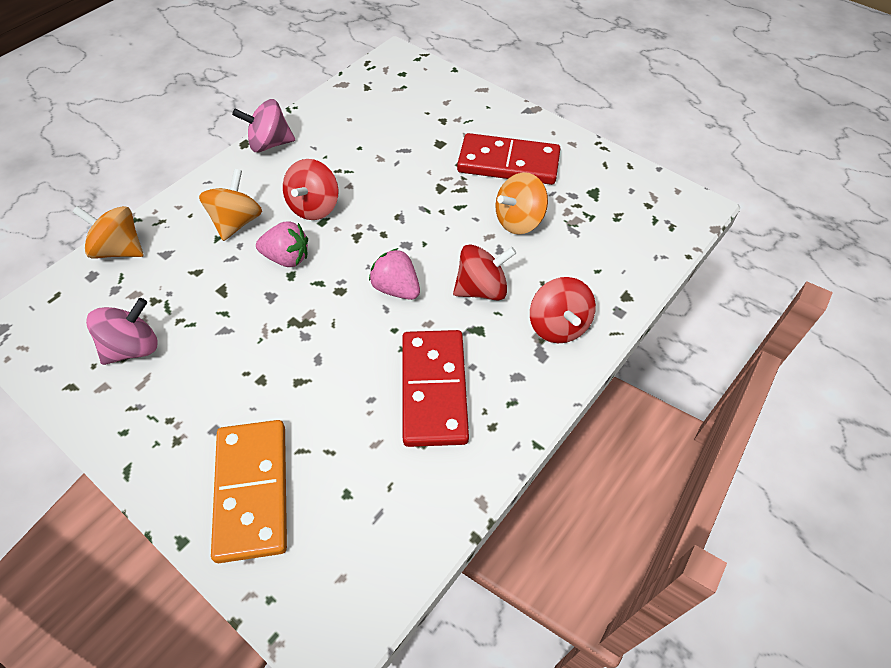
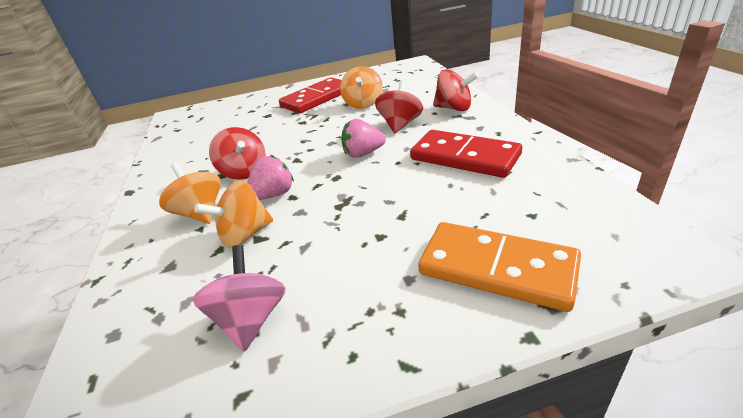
camera: 50 degrees left, 20 degrees down
orange spinning top [73,206,144,259] -> orange spinning top moved to [195,180,273,248]
pink spinning top [232,99,295,152] -> none

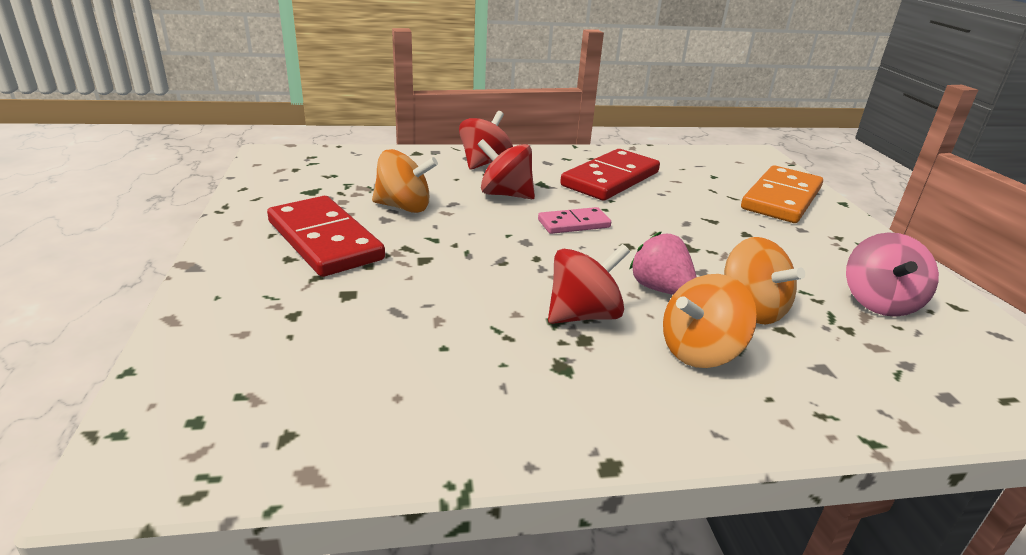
camera: 90 degrees left, 5 degrees down
pink spinning top [193,245,286,352] -> pink spinning top turned 75 degrees counterclockwise [846,232,939,317]
pink strawberry [341,119,386,158] -> pink domino [538,207,611,234]

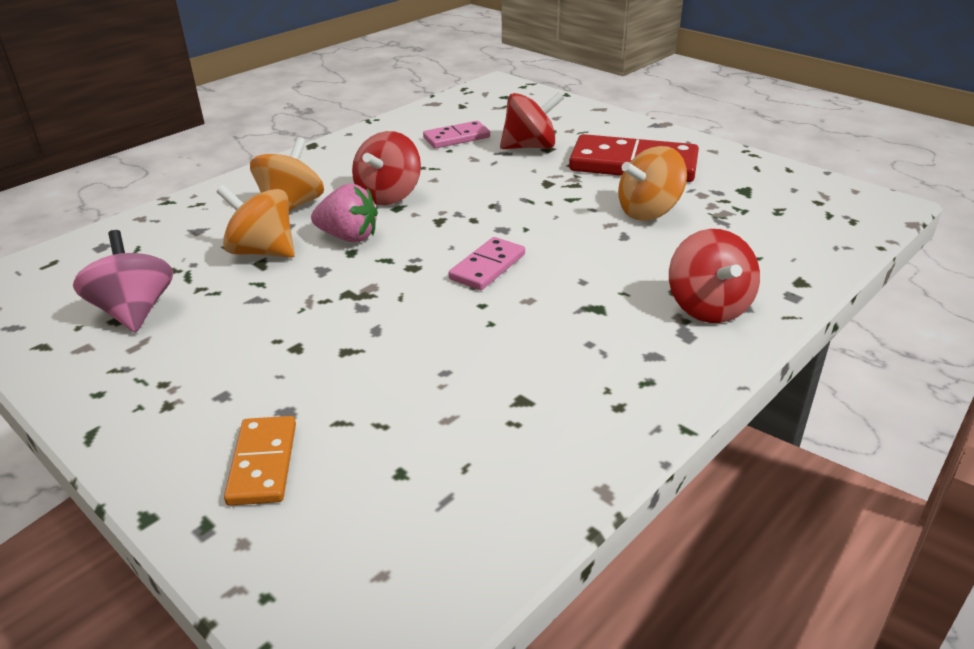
camera: 145 degrees right, 5 degrees up
red spinning top [477,139,535,199] -> red spinning top moved to [500,92,564,149]
red domino [560,149,660,200] -> none
orange domino [741,165,823,223] -> orange domino [224,416,296,506], size x0.54
none -> pink domino [423,121,490,148]

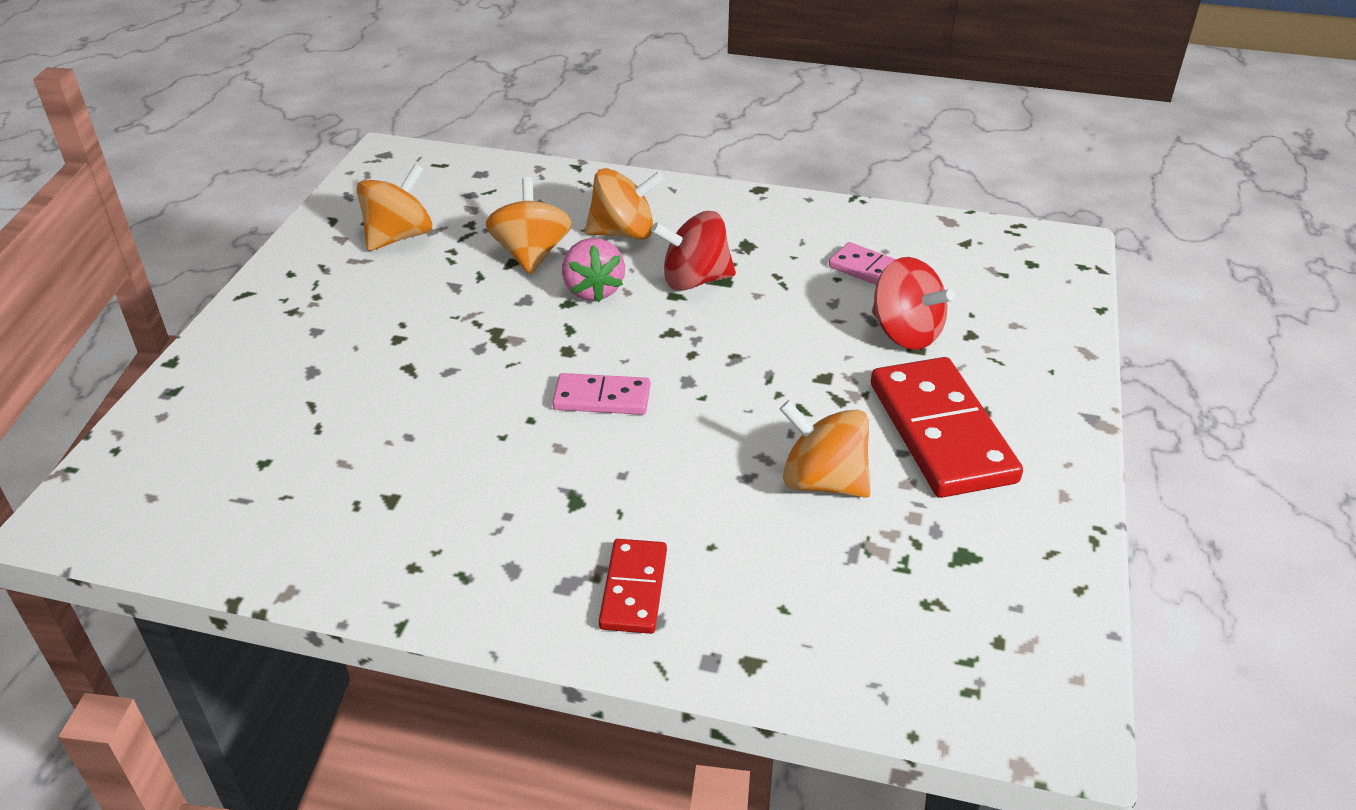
camera: 60 degrees right, 5 degrees up
pink spinning top [73,230,173,333] -> orange spinning top [357,164,432,251]
orange domino [224,416,296,506] -> none
red spinning top [669,229,760,323] -> red domino [599,539,667,634]

